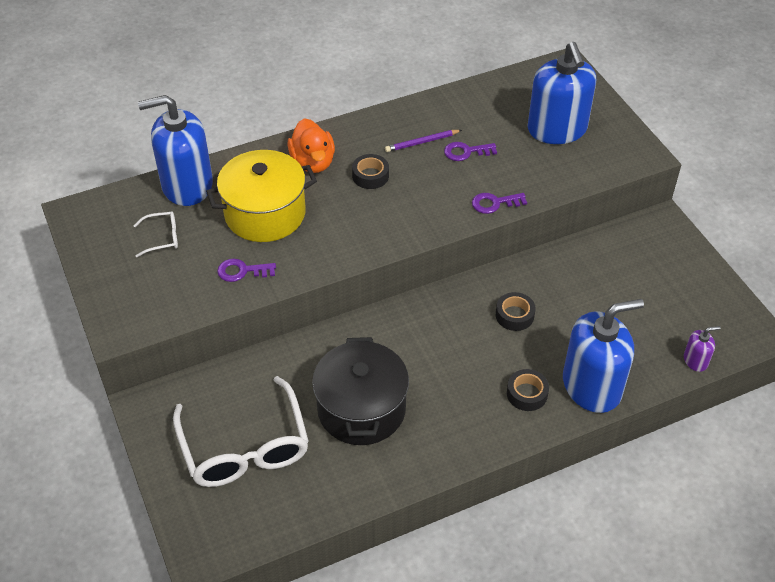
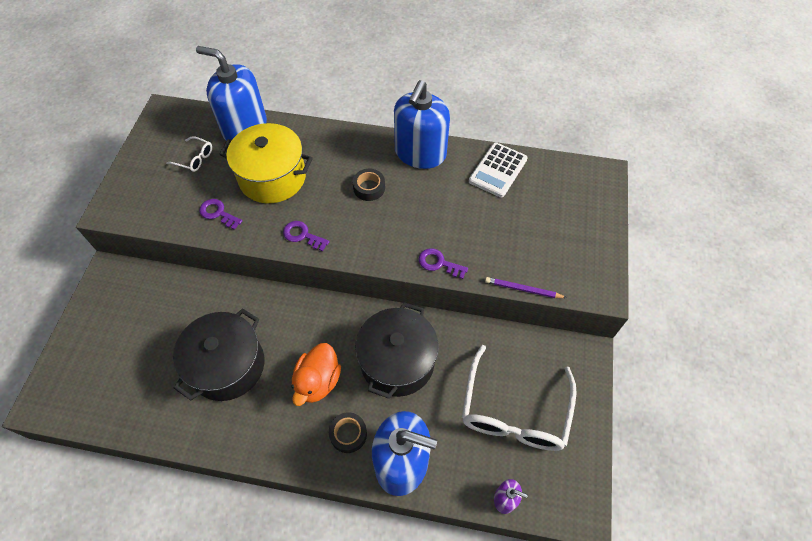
camera: 35 degrees right, 10 degrees up
white glasses [173,376,309,487] -> white glasses moved to [462,345,577,451]
orange duck [287,118,335,173] -> orange duck moved to [291,343,341,406]
purple pencil [385,130,462,152] -> purple pencil moved to [485,277,567,298]
purple key [444,142,497,161] -> purple key moved to [283,221,330,251]
black tape [496,292,536,331] -> black pot [355,302,439,399]
blue soap dispenser [528,42,596,144] -> blue soap dispenser moved to [394,80,450,169]
none -> white calculator [469,142,528,198]

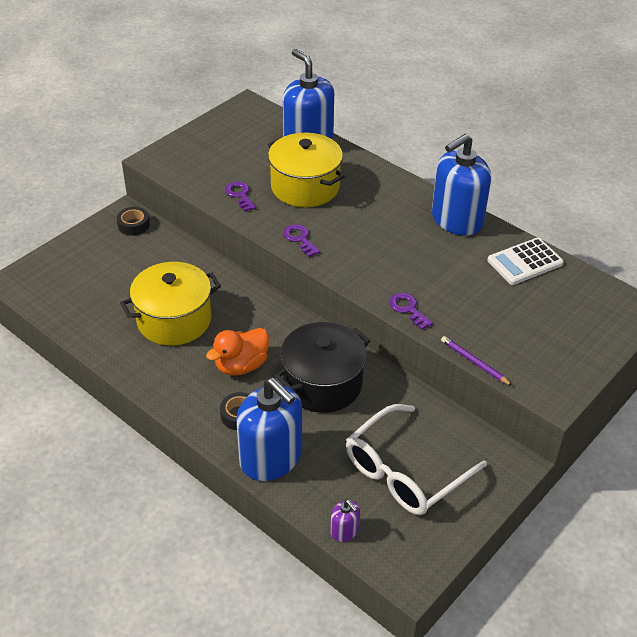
camera: 30 degrees right, 15 degrees down
white glasses [166,136,212,172] -> none
black pot [173,308,264,401] -> yellow pot [120,262,221,346]
black tape [353,169,385,201] -> black tape moved to [117,207,150,236]

